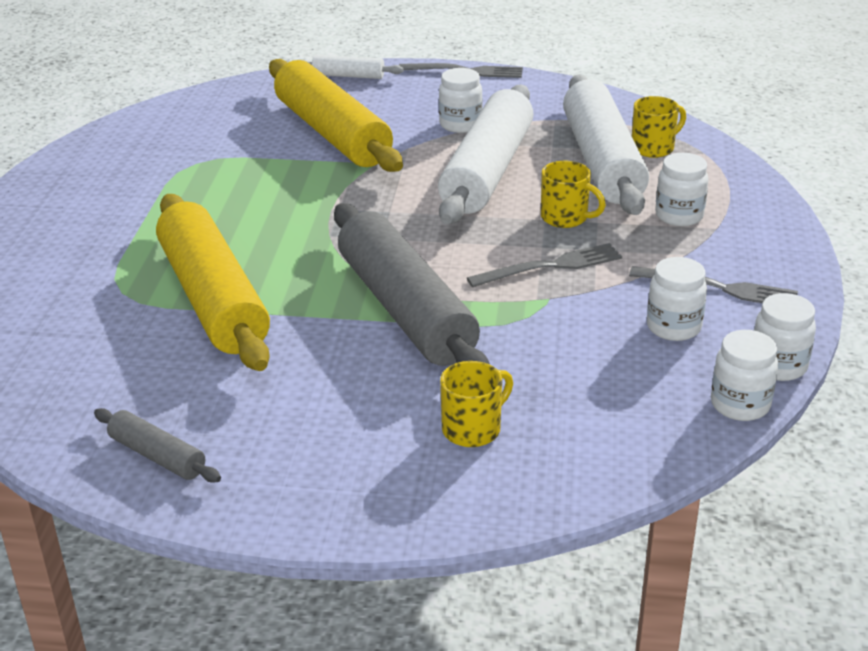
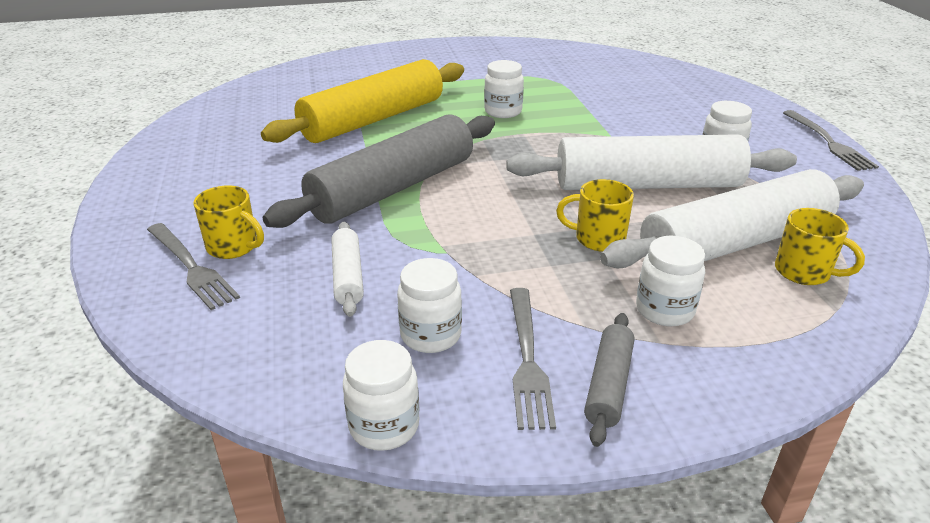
camera: 70 degrees right, 0 degrees up
grey rolling pin [94,408,221,482] -> grey rolling pin moved to [584,313,634,447]
yellow rolling pin [269,59,403,172] -> none
white rolling pin [300,55,404,79] -> white rolling pin moved to [331,222,364,317]
grey fork [467,243,622,287] -> grey fork moved to [147,223,240,310]
yellow mug [541,161,606,228] -> yellow mug turned 90 degrees clockwise [556,179,634,252]
white jar [711,330,778,421] -> white jar moved to [484,60,524,118]

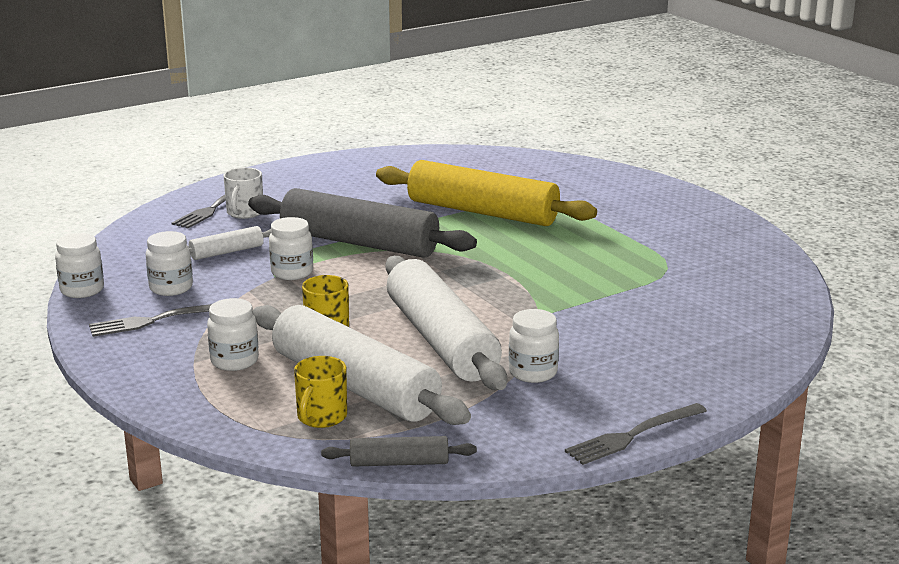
camera: 70 degrees right, 10 degrees down
yellow mug [194,186,264,259] -> white mug [223,167,263,219]
white jar [484,60,524,118] -> white jar moved to [269,217,313,280]
grey rolling pin [584,313,634,447] -> grey rolling pin moved to [321,436,477,467]

